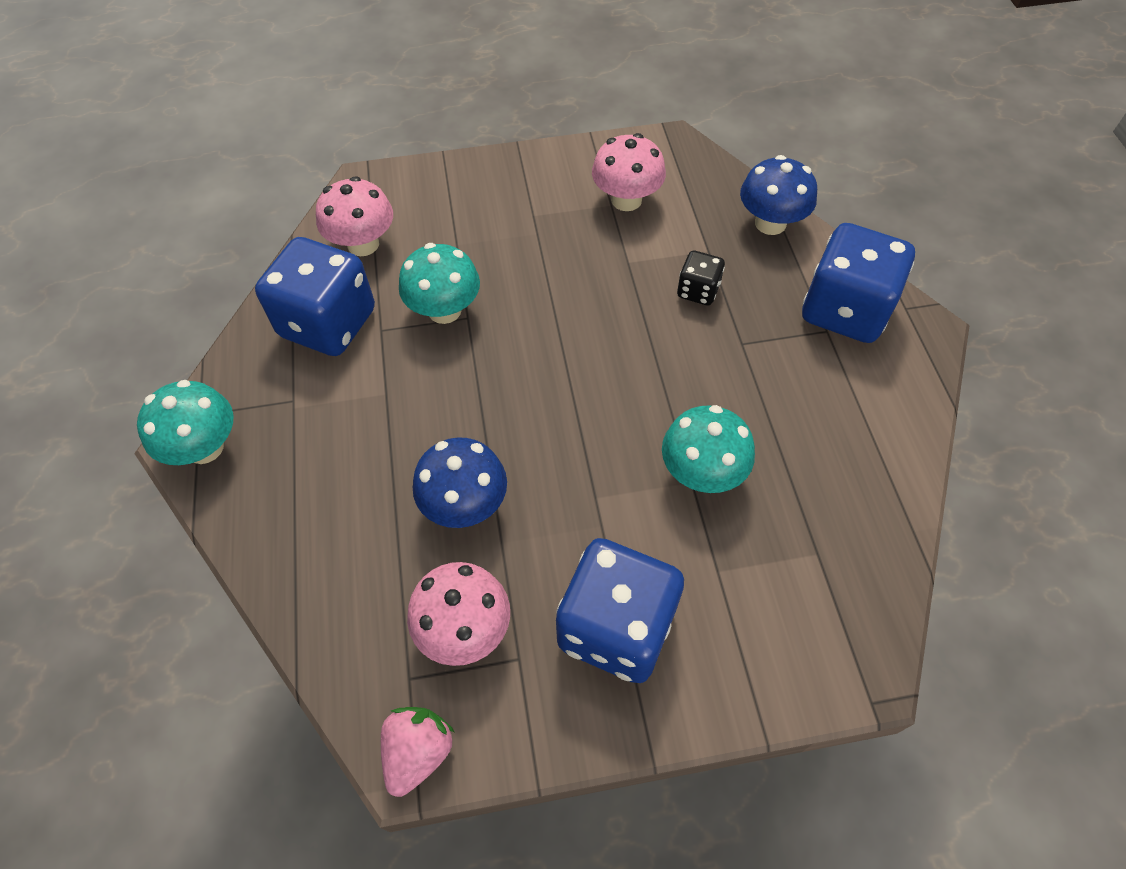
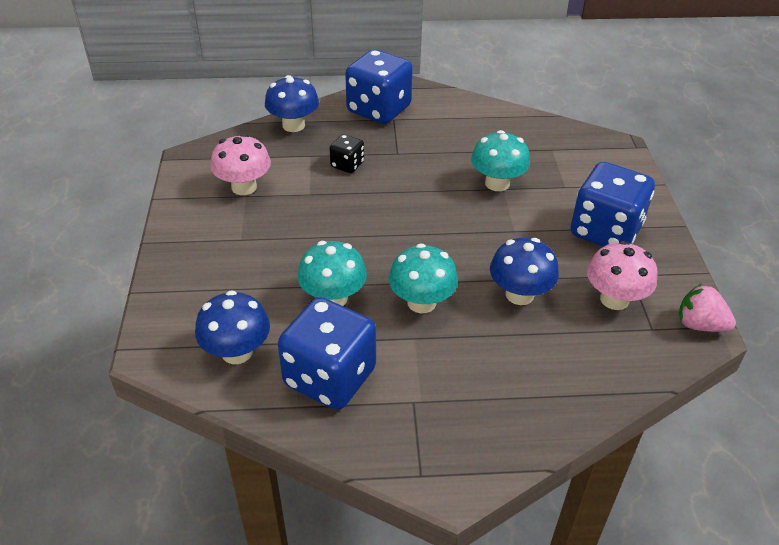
camera: 85 degrees left, 15 degrees down
turquoise mushroom [137,380,233,465] -> turquoise mushroom moved to [388,243,458,313]
pink mushroom [316,176,393,256] -> blue mushroom [195,290,270,364]

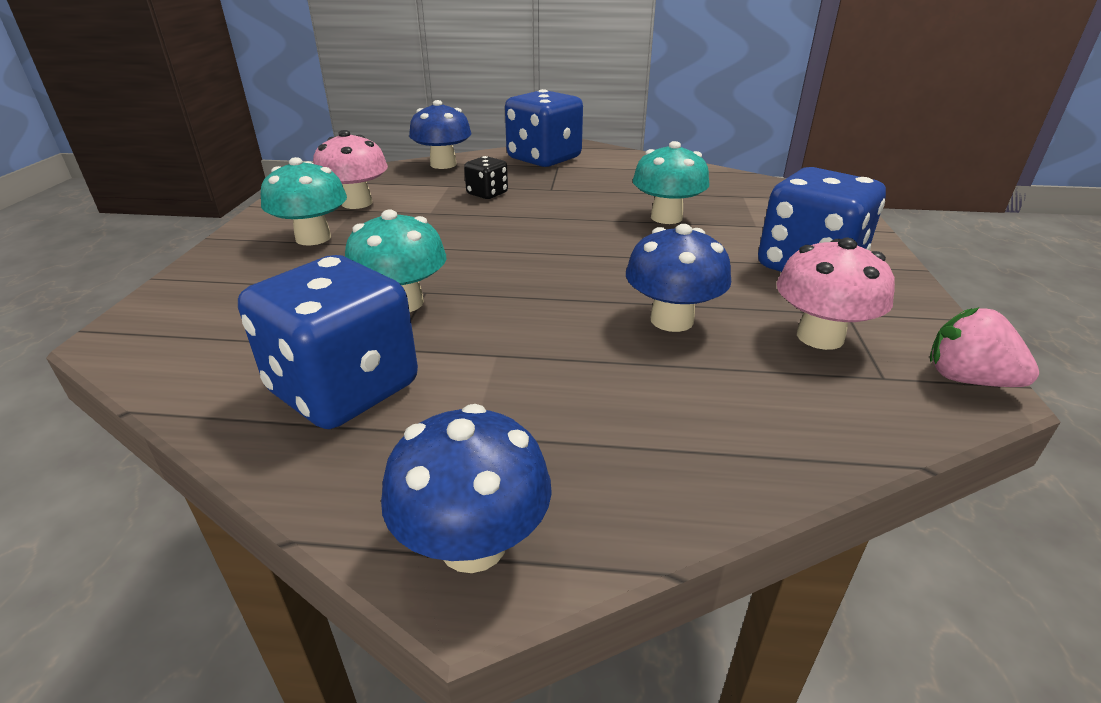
camera: 10 degrees right, 10 degrees down
blue mushroom [195,290,270,364] -> blue mushroom moved to [381,404,552,573]
turquoise mushroom [388,243,458,313] -> turquoise mushroom moved to [261,157,347,245]

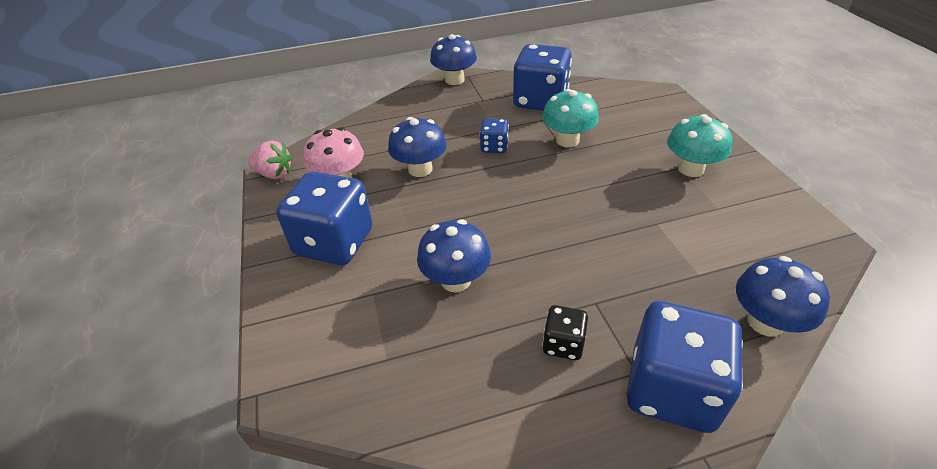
camera: 160 degrees right, 10 degrees up
pink mushroom [313,130,388,209] -> none
black dice [464,156,508,199] -> black dice moved to [542,305,588,360]
turquoise mushroom [632,141,709,224] -> blue mushroom [417,219,491,292]
none -> blue dice [480,118,509,153]

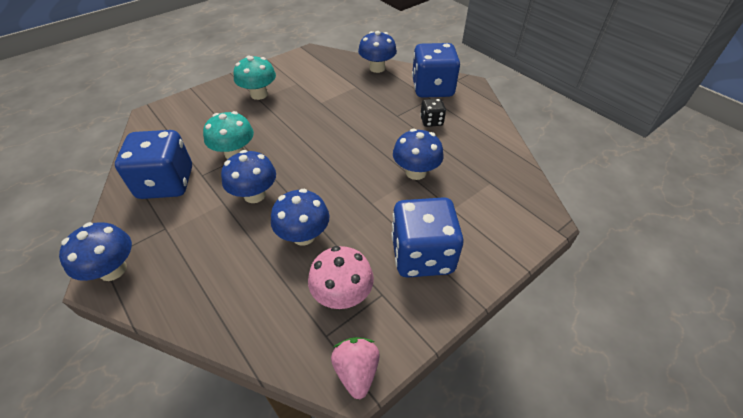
camera: 115 degrees left, 5 degrees up
blue dice [480,118,509,153] -> blue mushroom [221,150,276,203]

